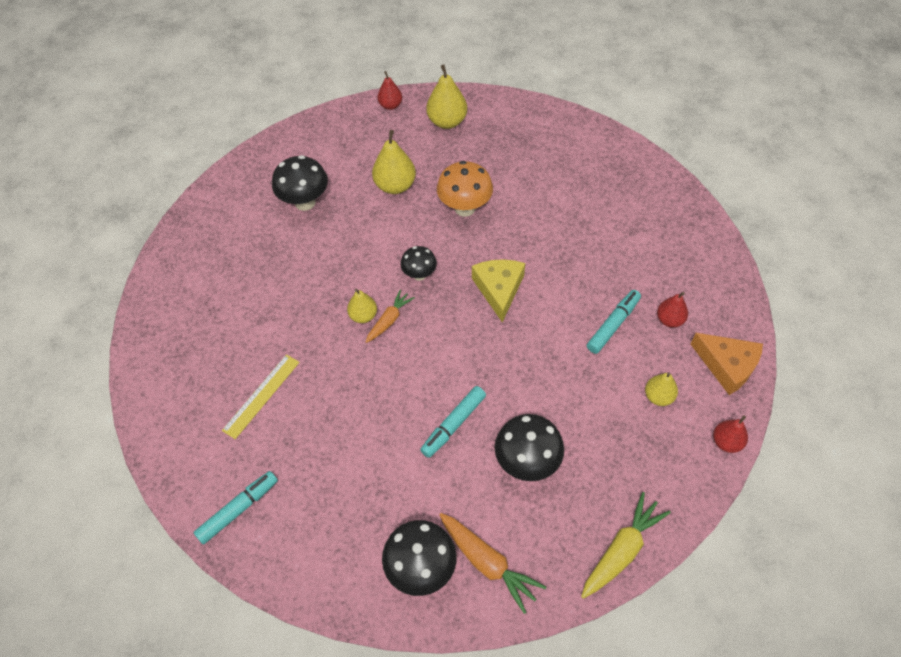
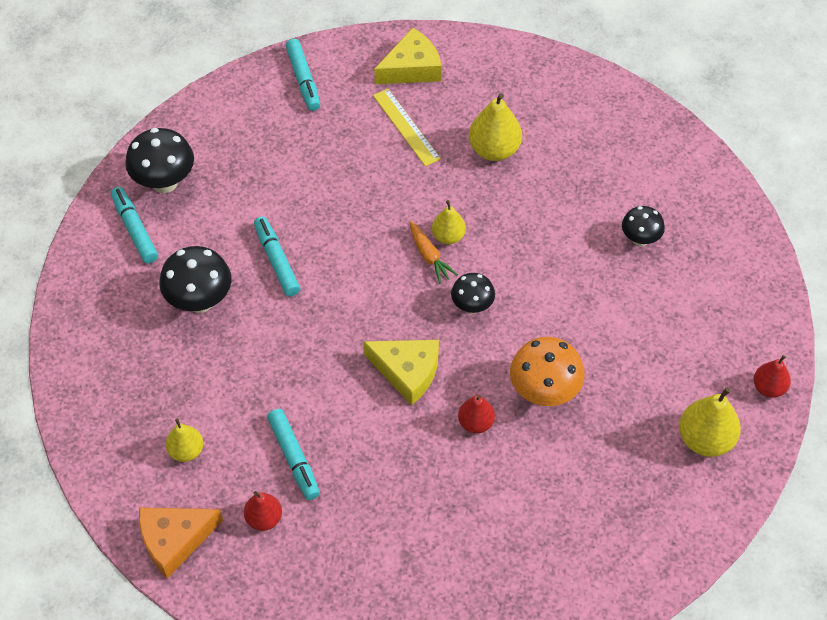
camera: 115 degrees right, 0 degrees up
black mushroom [272,155,328,211] -> black mushroom [622,206,665,246], size x0.62
yellow pear [372,130,416,194] -> yellow pear moved to [469,93,522,161]
orange carrot [439,513,546,614] -> turquoise marker [111,187,158,263]
yellow carrot [581,492,671,599] -> none
red pear [713,415,748,453] -> red pear moved to [458,395,495,433]
none -> yellow cheese [374,28,442,84]

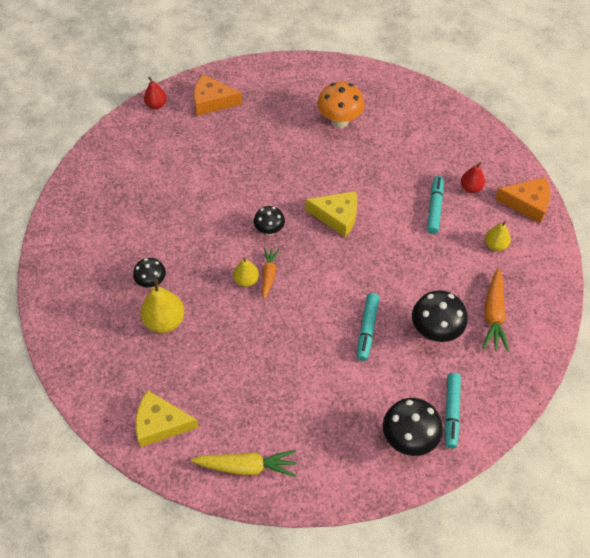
camera: 145 degrees left, 0 degrees up
turquoise marker [286,39,320,111] -> yellow carrot [191,450,297,477]
yellow cheese [363,340,439,405] -> yellow cheese turned 135 degrees clockwise [305,191,357,237]
yellow ruler [373,89,441,166] -> none
red pear [458,395,495,433] -> none
orange mushroom [510,337,585,406] -> orange mushroom moved to [317,82,364,128]
black mushroom [622,206,665,246] -> black mushroom moved to [133,258,166,288]
yellow pear [679,387,741,457] -> orange cheese [194,74,242,116]
none -> orange carrot [483,268,509,352]

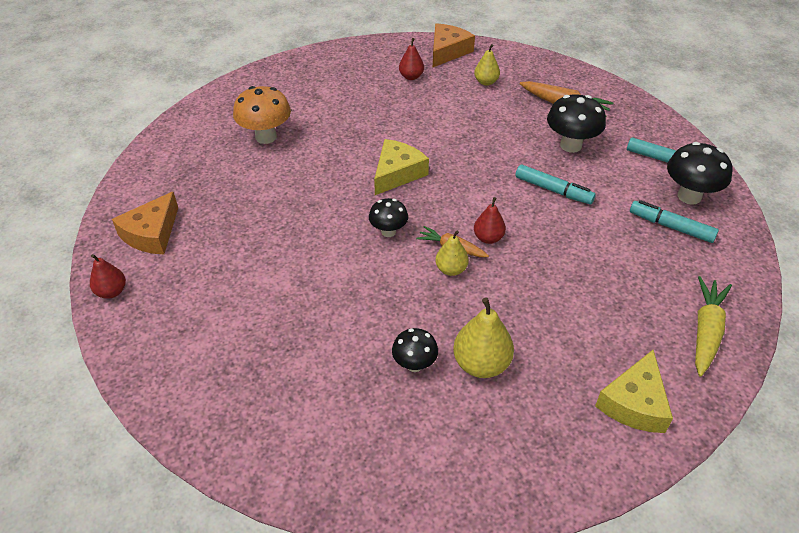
camera: 70 degrees left, 10 degrees down
turquoise marker [427,176,444,234] -> turquoise marker moved to [630,200,719,243]
none -> red pear [474,197,506,244]

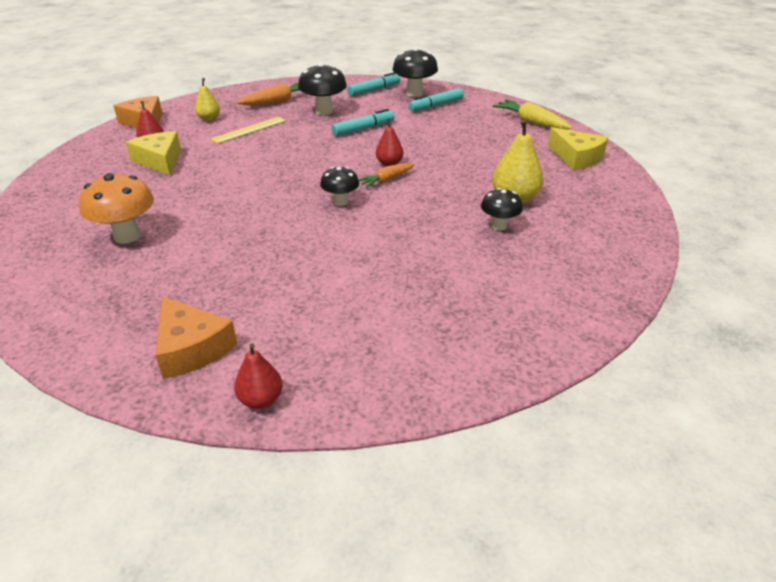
camera: 65 degrees left, 10 degrees down
yellow cheese [374,139,429,195] -> yellow cheese moved to [126,131,181,176]
yellow pear [436,230,469,276] -> none
none -> yellow ruler [210,117,286,144]

